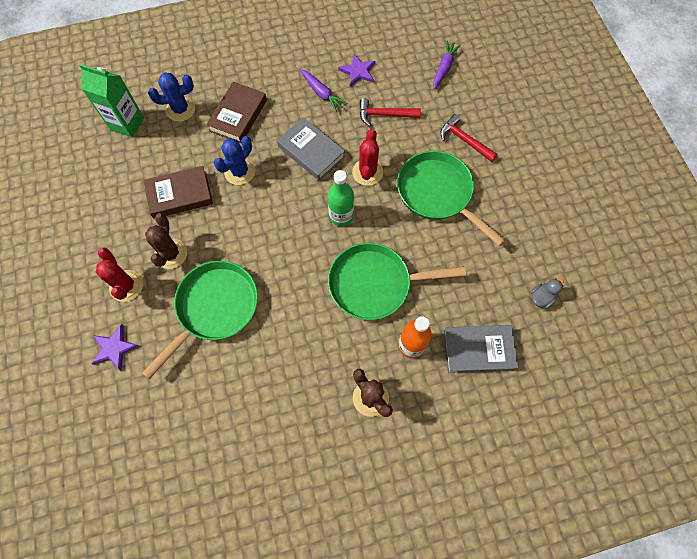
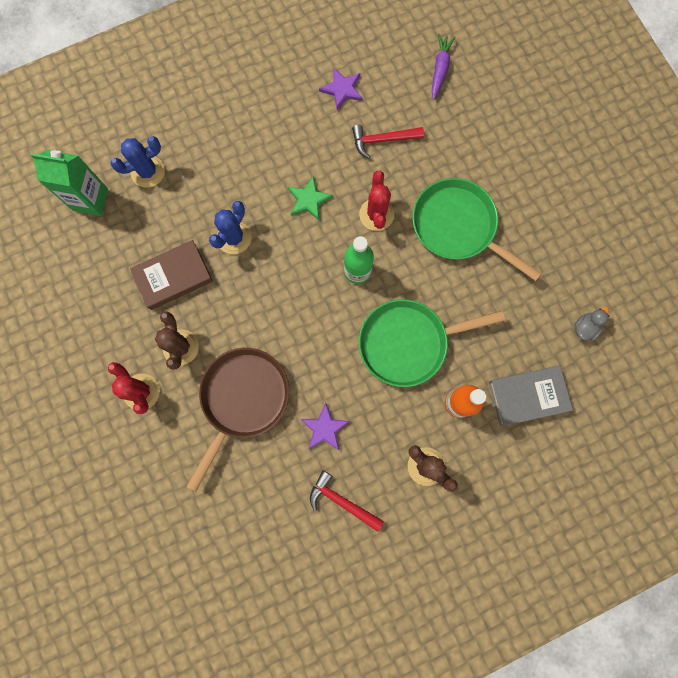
camera: 10 degrees left, 10 degrees up
purple star [92,324,139,371] -> purple star moved to [300,403,350,450]
green pan [142,261,258,379] -> brown pan [186,348,290,492]
brown book [206,82,267,143] -> none
grey book [277,117,345,181] -> green star [288,176,333,220]
purple carrot [300,69,347,112] -> none
red hammer [440,114,498,162] -> red hammer moved to [310,470,384,532]

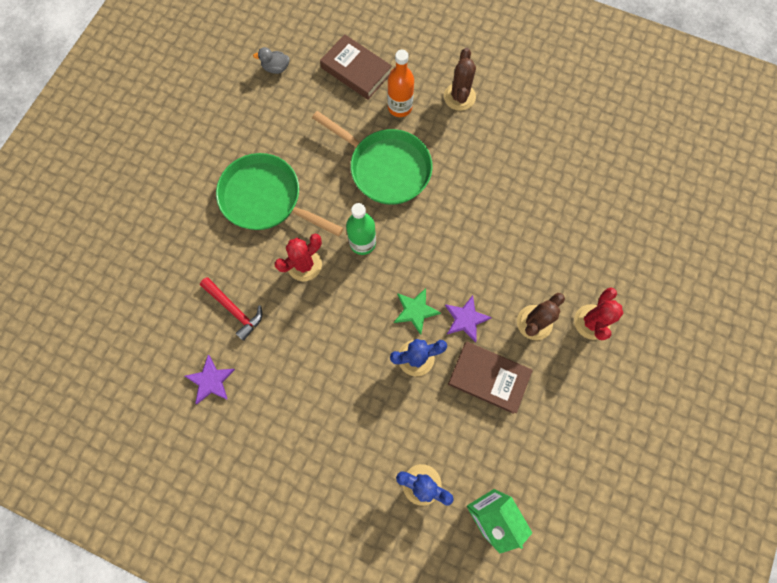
camera: 130 degrees left, 5 degrees down
brown pan [186,348,290,492] -> none
green star [288,176,333,220] -> green star moved to [394,288,441,335]
purple star [300,403,350,450] -> purple star moved to [445,295,492,343]
red hammer [310,470,384,532] -> none
green pan [412,178,541,281] -> green pan turned 120 degrees clockwise [216,153,343,236]
purple carrot [432,34,455,100] -> none
grey book [489,366,573,426] -> brown book [320,34,392,100]

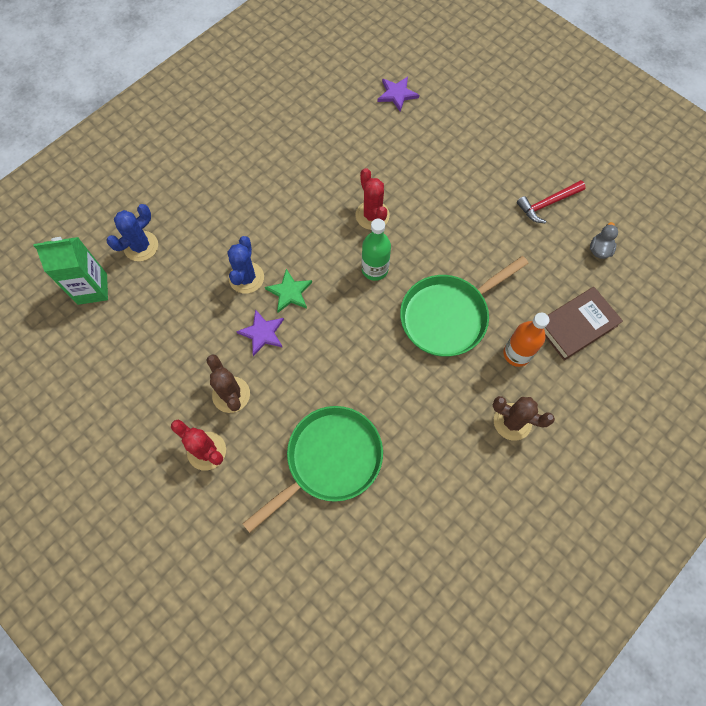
camera: 110 degrees right, 5 degrees down
purple star [185,355,235,404] -> purple star moved to [377,76,419,112]
red hammer [200,277,262,341] -> red hammer moved to [517,180,586,223]
green pan [216,153,343,236] -> green pan moved to [242,406,383,533]
brown book [448,342,533,414] -> none

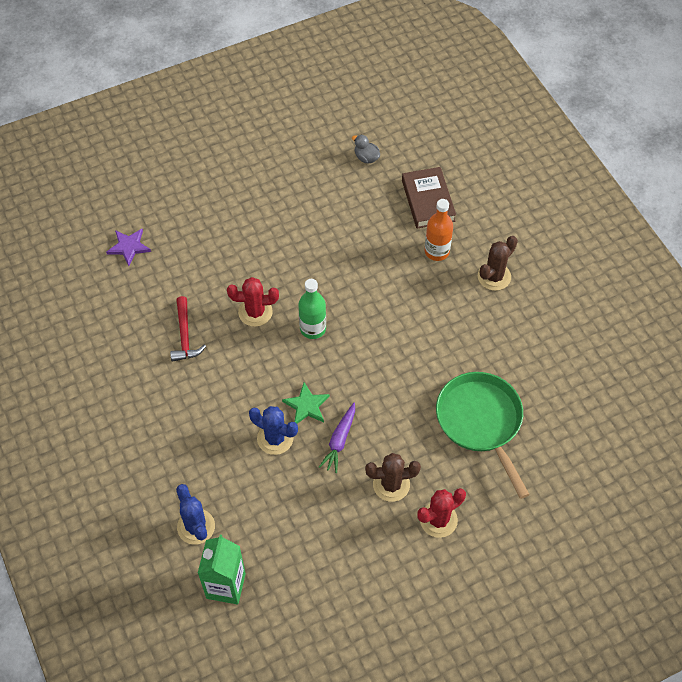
camera: 70 degrees left, 10 degrees down
purple star [236,309,284,356] -> purple carrot [319,403,355,473]
green pan [400,256,529,357] -> none
red hammer [517,180,586,223] -> red hammer moved to [170,296,206,362]

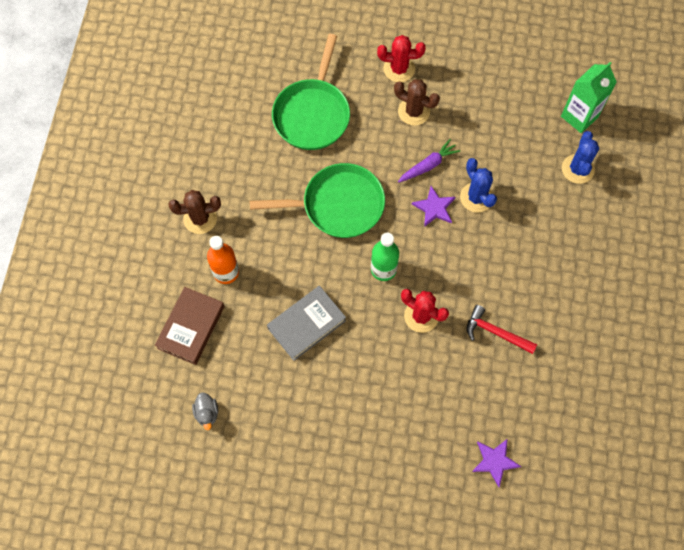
camera: 145 degrees left, 10 degrees up
red hammer [170,296,206,362] -> red hammer turned 90 degrees counterclockwise [467,305,537,354]
green star [282,382,330,424] -> purple star [412,186,455,227]
none -> green pan [250,163,385,238]
none -> grey book [267,286,346,361]

